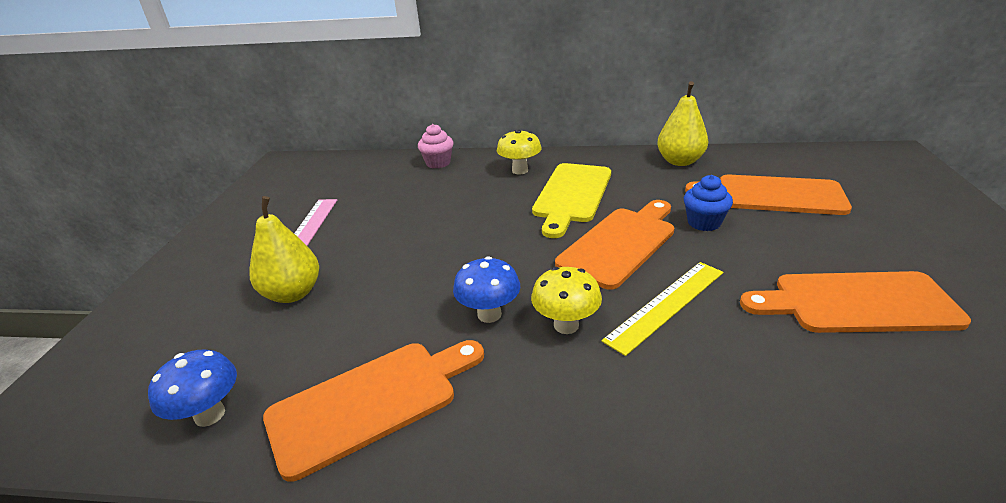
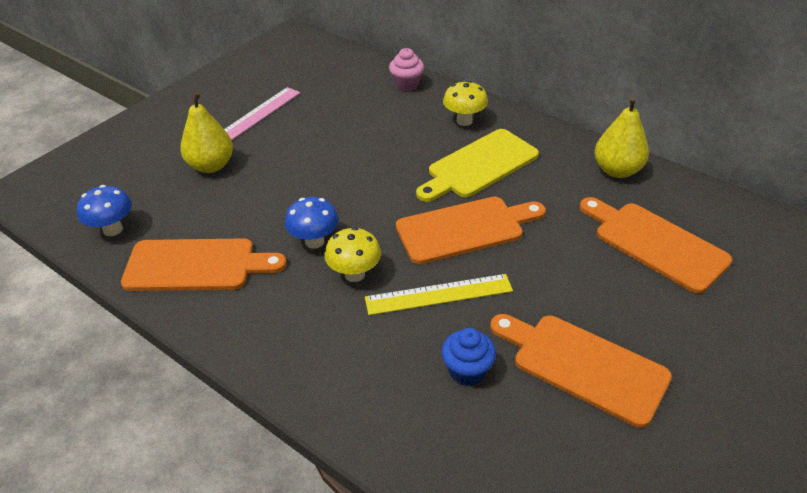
camera: 30 degrees right, 10 degrees up
blue cupcake [684,175,733,231] -> blue cupcake moved to [441,328,496,386]

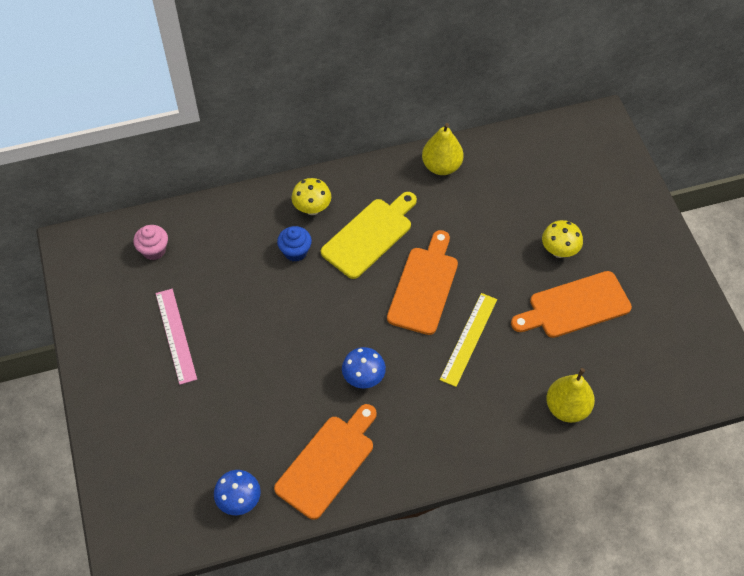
camera: 55 degrees left, 15 degrees up
yellow pear [180,92,233,173] -> yellow pear moved to [546,368,595,423]
yellow mushroom [325,227,381,282] -> yellow mushroom moved to [542,220,583,258]
pink cupcake [389,48,424,91] -> pink cupcake moved to [133,225,168,260]
yellow cutting board [416,129,539,202] -> yellow cutting board turned 135 degrees counterclockwise [321,192,417,279]
blue cupcake [441,328,496,386] -> blue cupcake moved to [277,226,312,262]
orange cutting board [580,197,732,294] -> none

